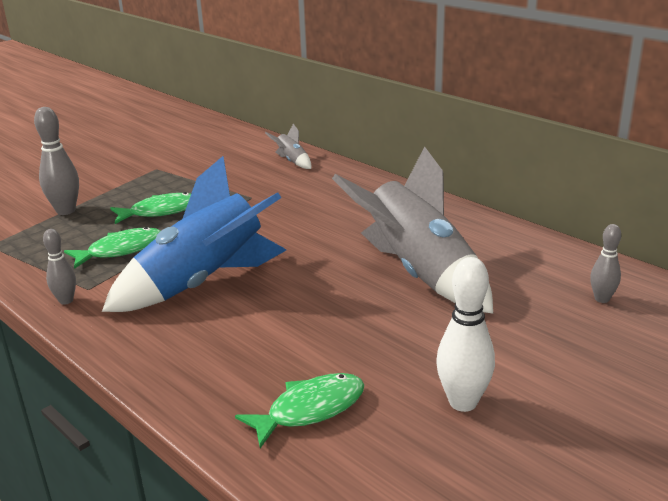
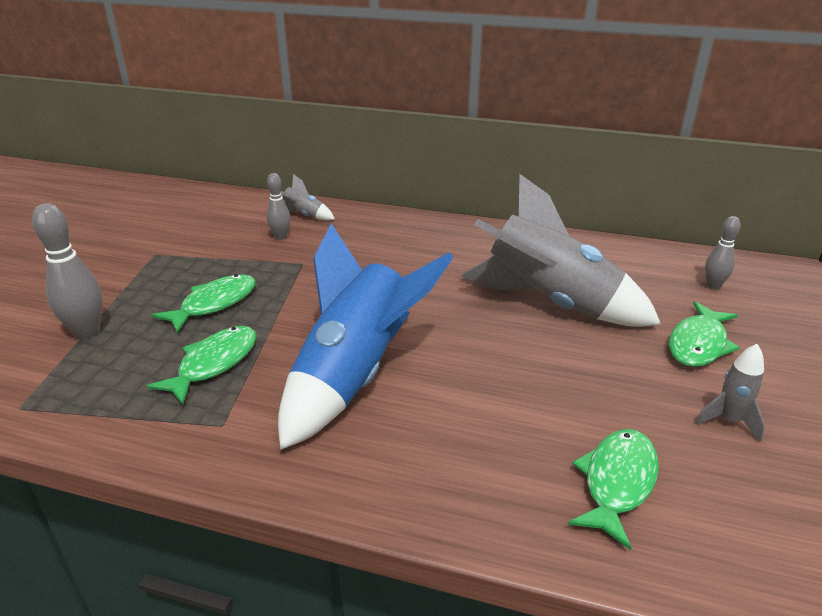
camera: 30 degrees left, 5 degrees up
grey bowling pin [43,229,76,305] -> grey bowling pin moved to [267,173,291,240]
white bowling pin [436,257,495,412] -> grey rocket [696,344,765,442]
none -> green fish [669,301,740,367]

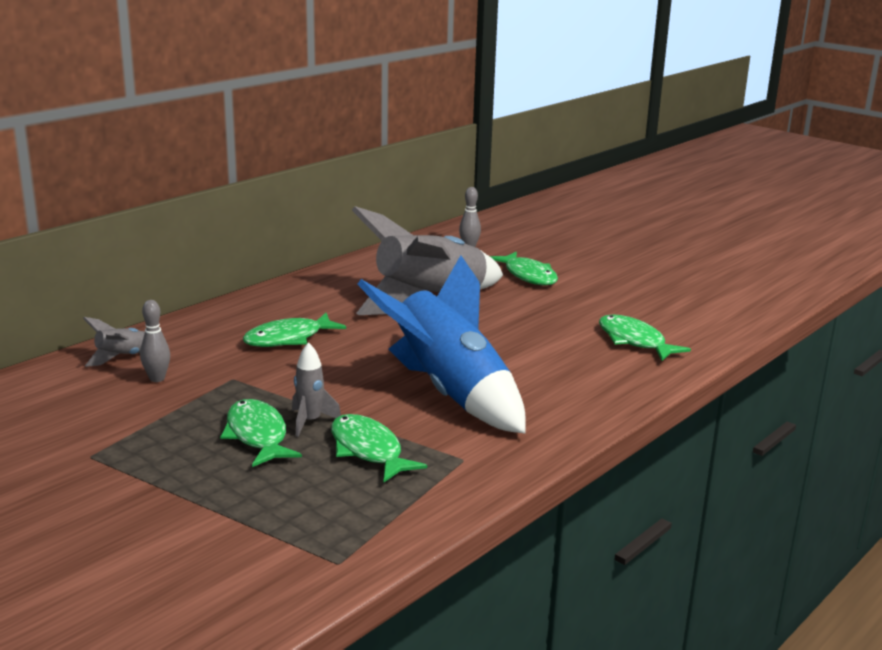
camera: 65 degrees left, 10 degrees down
grey bowling pin [32,203,103,340] -> none
grey rocket [696,344,765,442] -> grey rocket moved to [292,342,341,437]
none -> green fish [243,313,346,347]

